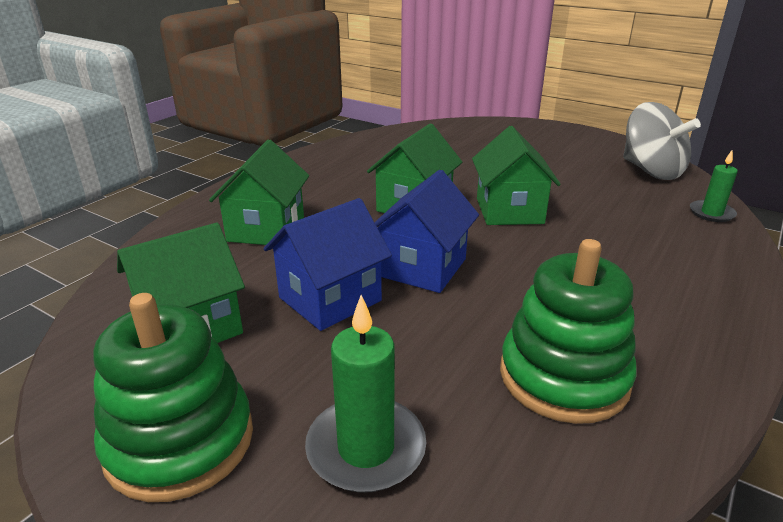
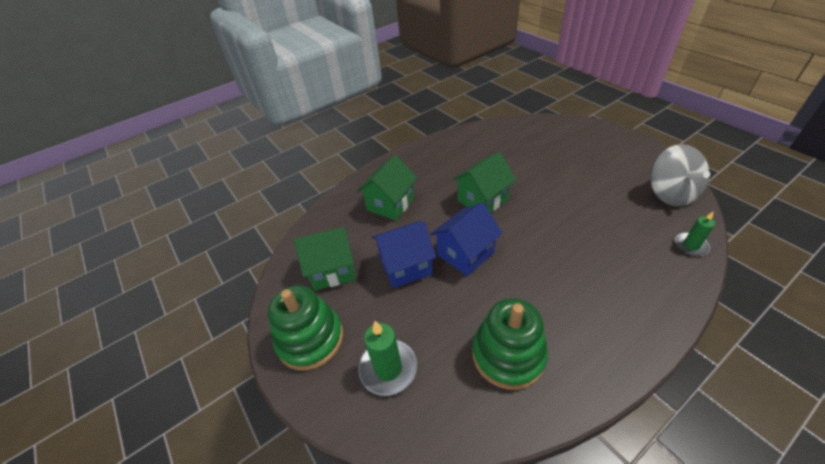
camera: 25 degrees right, 15 degrees up
green house [472,126,561,225] -> none

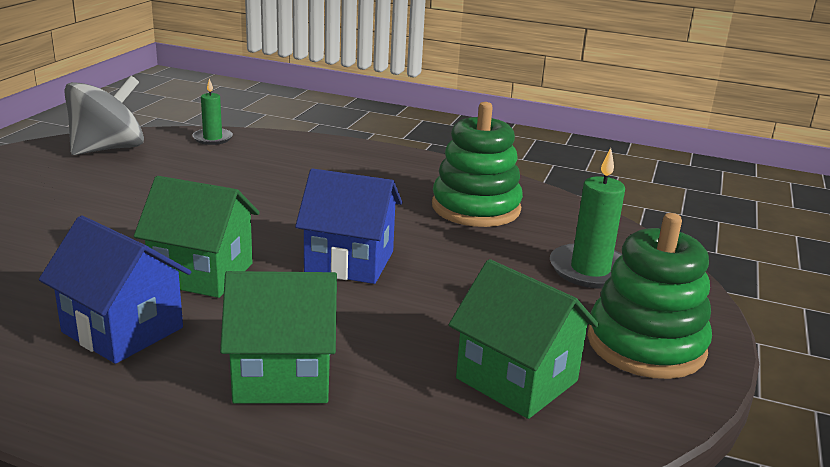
camera: 130 degrees left, 20 degrees down
blue house [372,221,436,288] -> blue house moved to [39,215,191,364]

